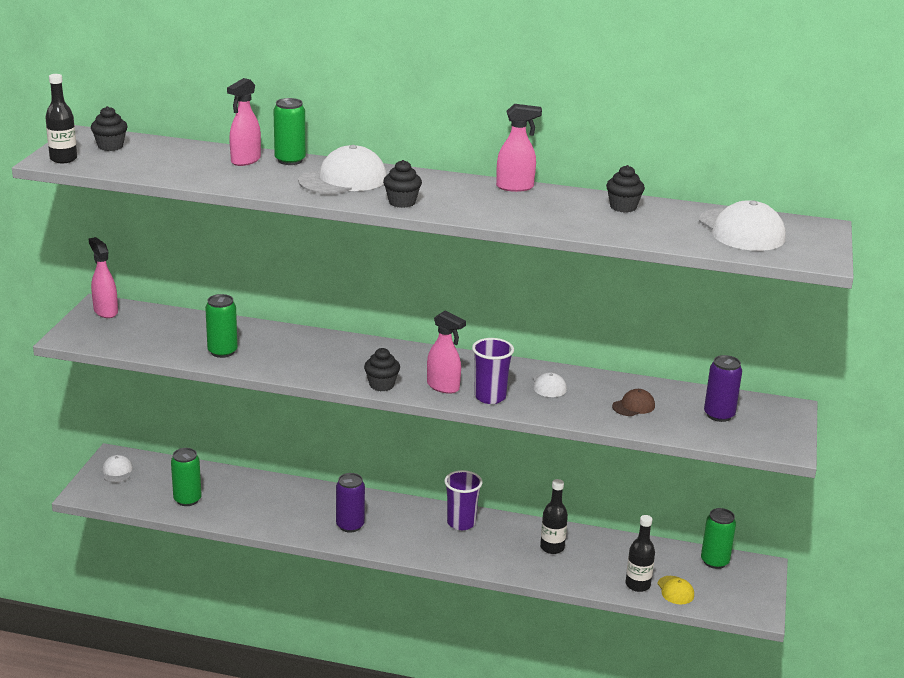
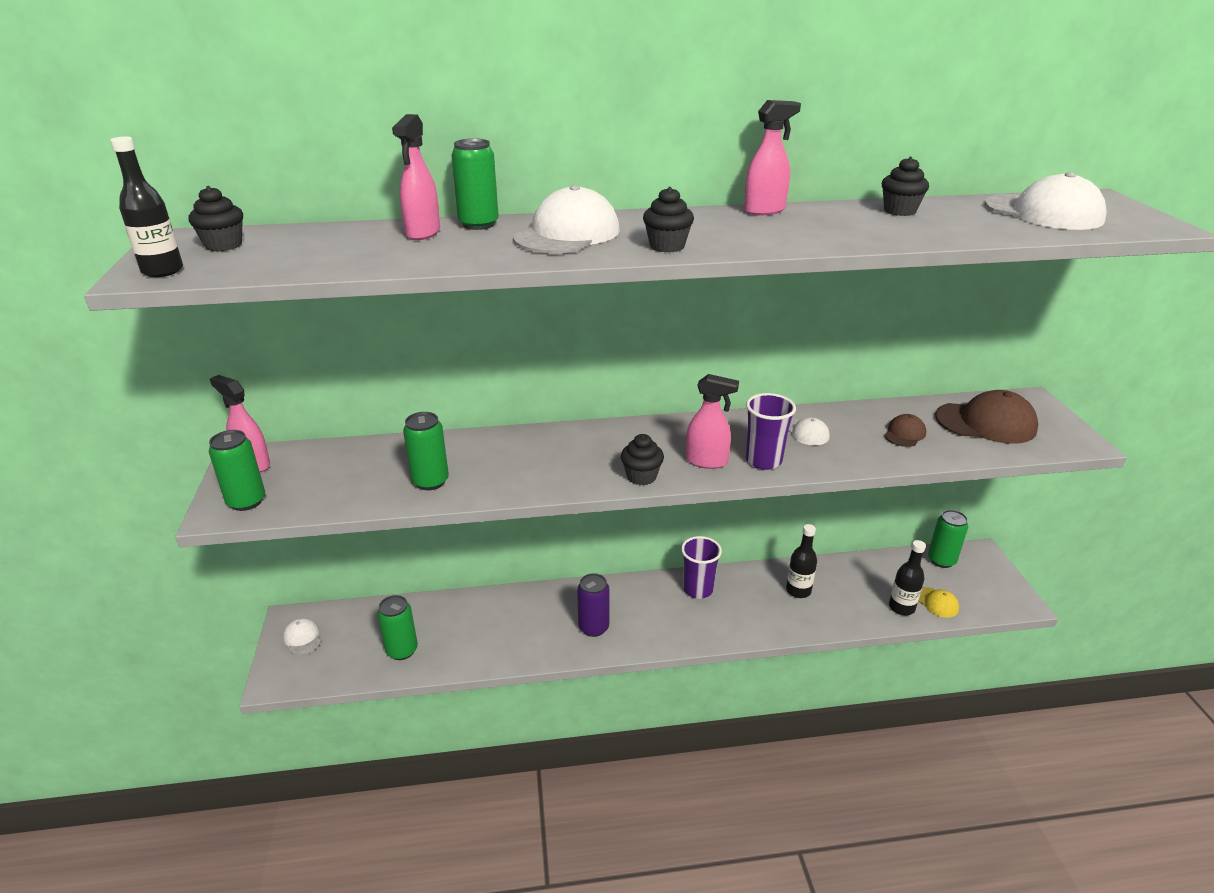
camera: 20 degrees left, 5 degrees up
purple can [704,355,742,422] -> brown cap [935,390,1038,444]
none -> green can [209,430,265,511]

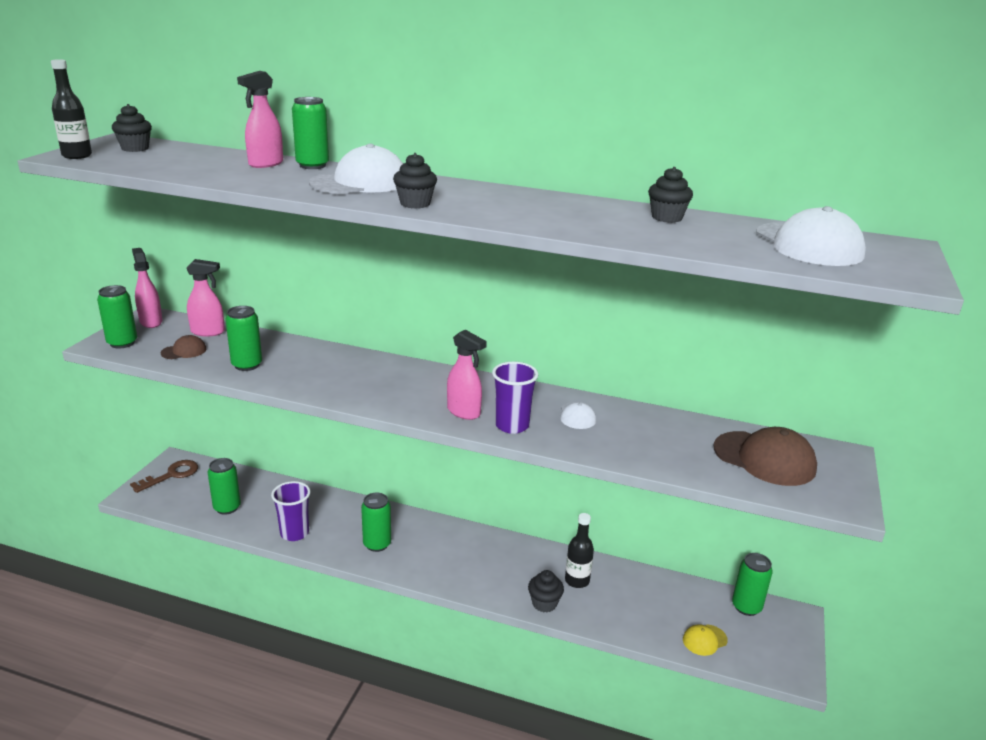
camera: 25 degrees right, 5 degrees down
white cap [283,618,321,655] -> brown key [130,460,198,493]
purple can [577,573,609,637] -> green can [361,492,391,552]
black cupcake [621,434,664,485] -> black cupcake moved to [528,570,564,612]
purple cup [681,536,722,599] -> purple cup moved to [271,481,311,541]
pink spray bottle [744,100,801,215] -> pink spray bottle moved to [186,259,225,337]
brown cap [884,414,926,447] -> brown cap moved to [161,335,206,359]
black bottle [889,540,926,615] -> none
yellow cap [918,587,959,618] -> yellow cap turned 75 degrees clockwise [683,624,728,656]

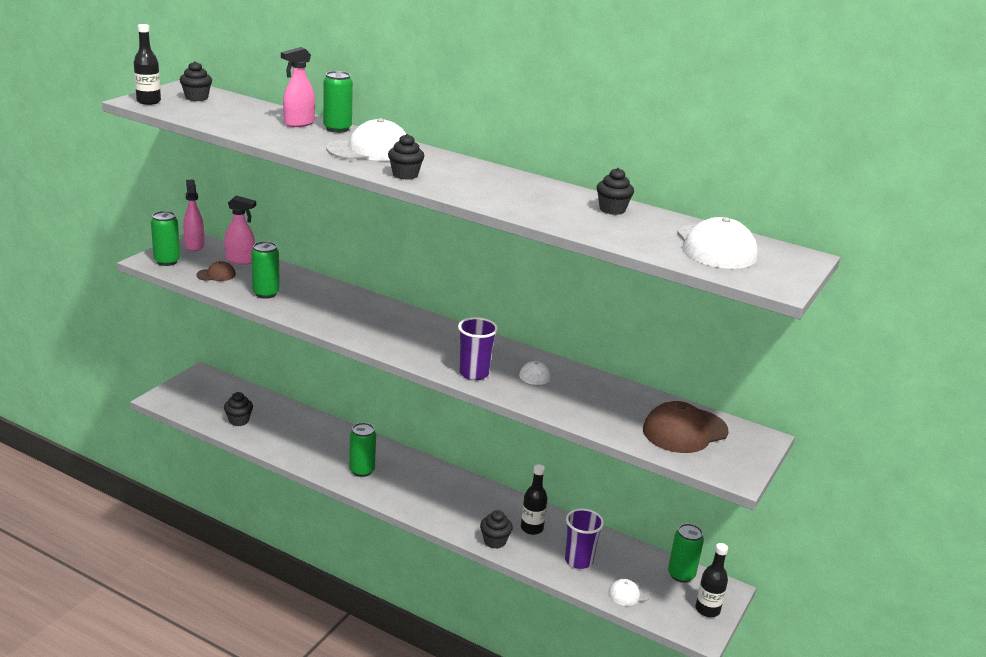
camera: 10 degrees right, 0 degrees up
brown key [130,460,198,493] -> none
green can [208,458,241,515] -> black cupcake [224,392,253,426]
purple cup [271,481,311,541] -> purple cup moved to [565,508,604,569]
pink spray bottle [447,330,487,420] -> none
yellow cap [683,624,728,656] -> white cap [608,579,650,606]
brown cap [714,427,817,486] -> brown cap turned 105 degrees clockwise [643,401,728,453]
none -> black bottle [696,543,728,617]

